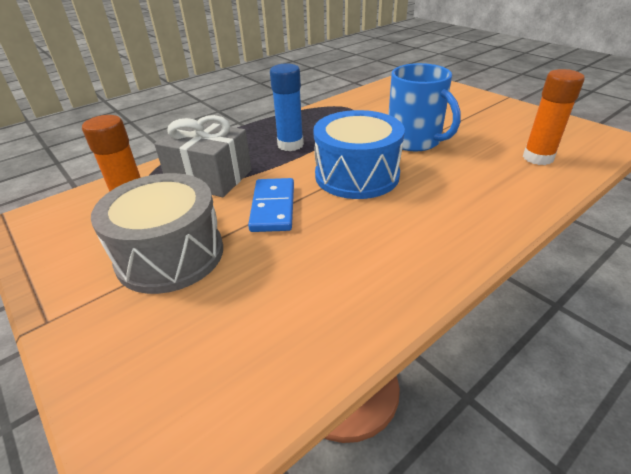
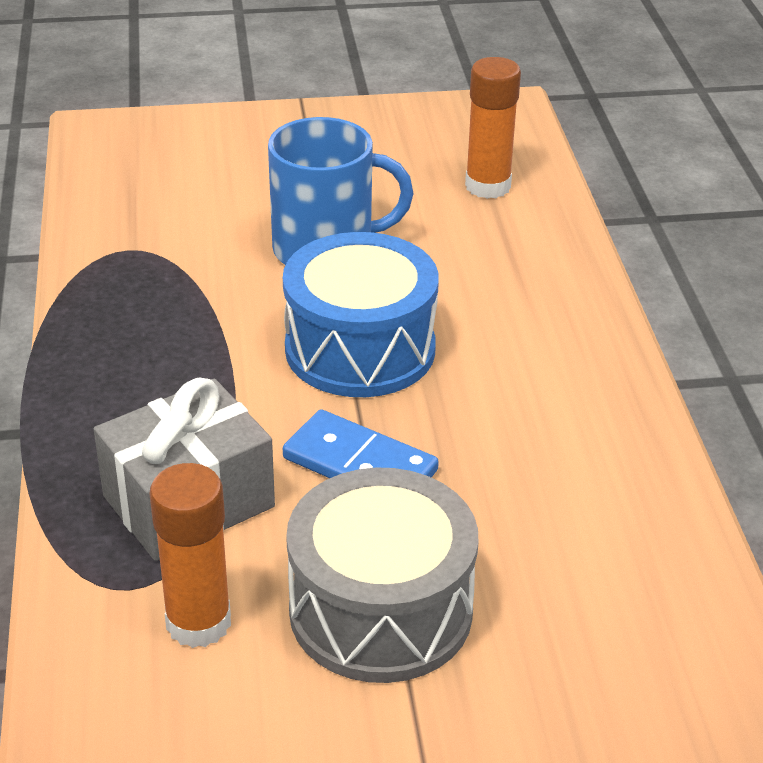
camera: 60 degrees left, 0 degrees up
blue glue stick [270,63,304,151] -> none

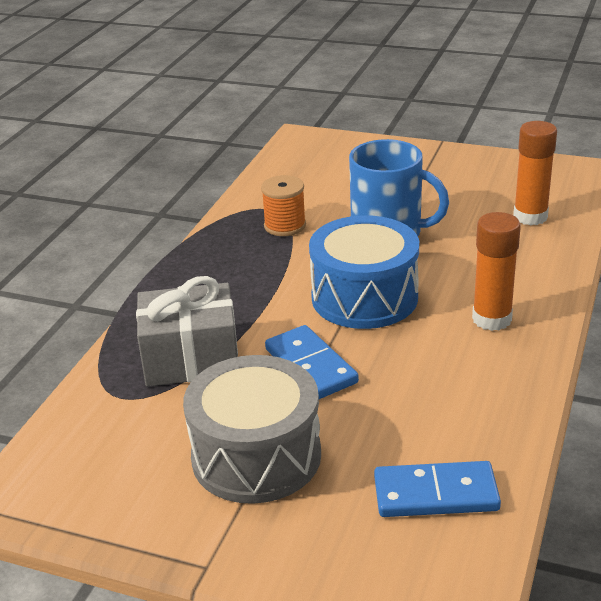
camera: 30 degrees right, 5 degrees down
orange glue stick [149,463,231,648] -> orange glue stick moved to [472,212,521,331]
none -> orange spool [261,175,306,236]
none -> blue domino [374,461,501,517]

